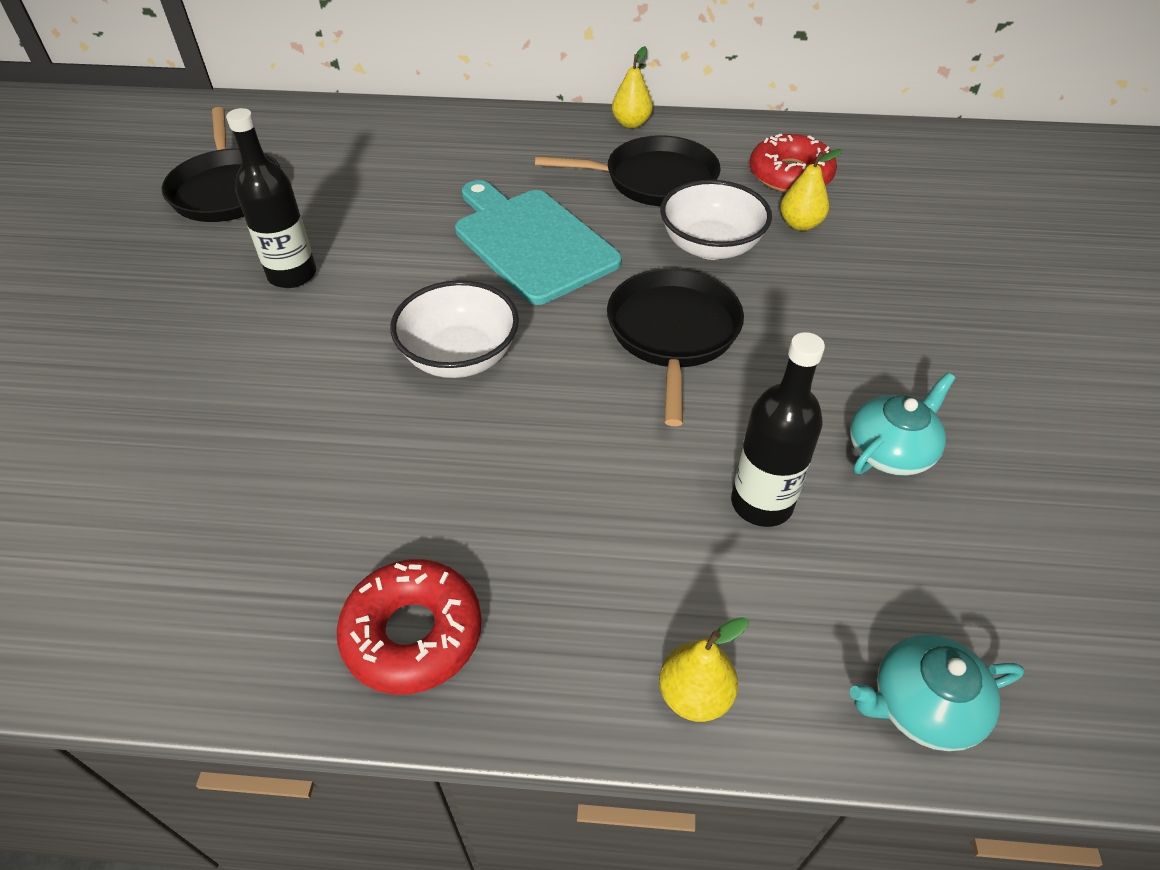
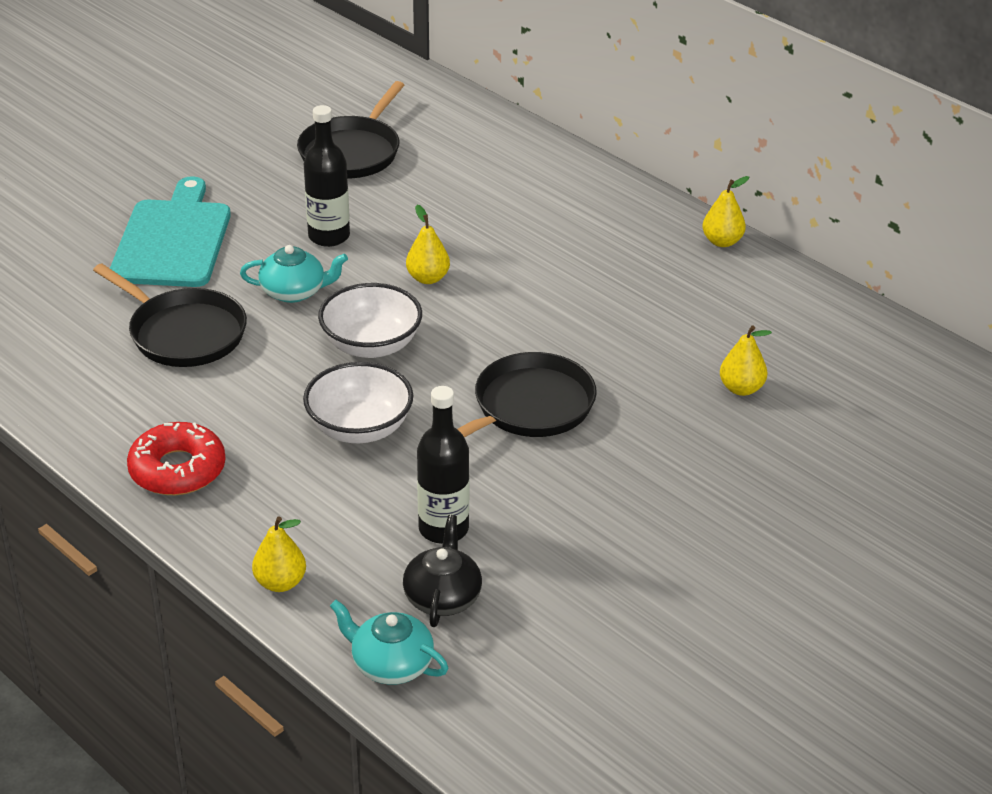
camera: 40 degrees right, 10 degrees down
turquoise cutting board [455,180,622,305] -> turquoise cutting board moved to [110,176,231,287]
black pan [535,135,721,206] -> black pan moved to [93,263,247,367]
white bowl [660,180,772,260] -> white bowl moved to [303,362,413,443]
red donut [750,134,837,193] -> none
turquoise teapot [850,372,955,476] -> turquoise teapot moved to [240,245,348,303]
none -> black teapot [403,515,482,627]
none -> yellow pear [406,205,450,284]

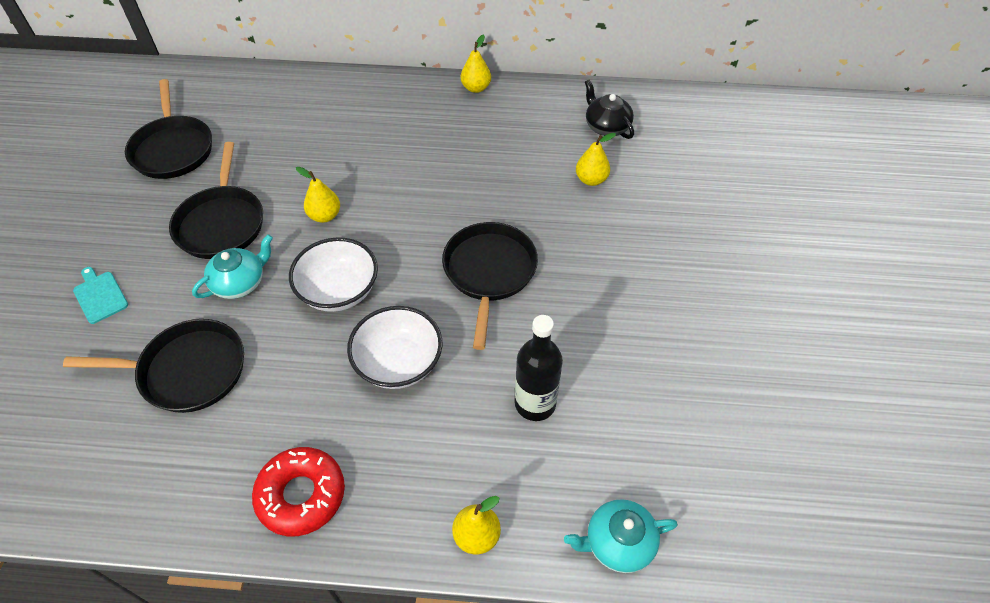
camera: 40 degrees left, 15 degrees up
turquoise cutting board [110,176,231,287] -> turquoise cutting board [73,267,128,324], size x0.44
black bottle [304,105,350,247] -> black pan [169,142,263,259]
black teapot [403,515,482,627] -> black teapot moved to [585,80,634,139]

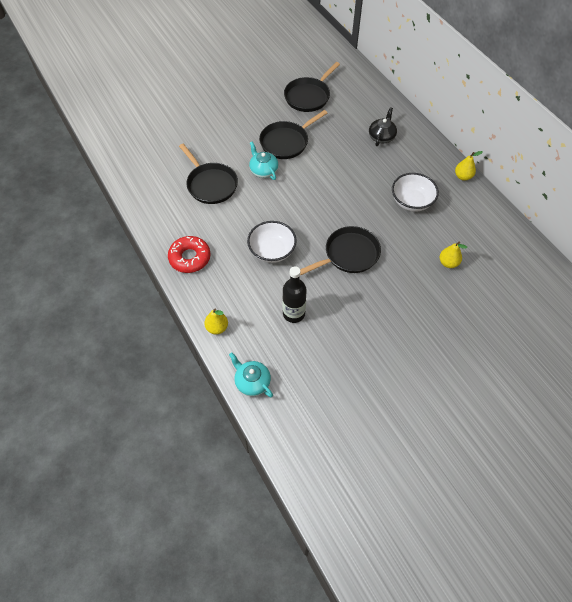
camera: 55 degrees right, 5 degrees up
turquoise cutting board [73,267,128,324] -> none
turquoise teapot [192,234,273,299] -> turquoise teapot turned 135 degrees counterclockwise [249,141,278,180]
white bowl [289,237,378,312] -> white bowl moved to [392,173,439,212]
yellow pear [296,167,340,223] -> none
black teapot [585,80,634,139] -> black teapot moved to [369,107,397,146]

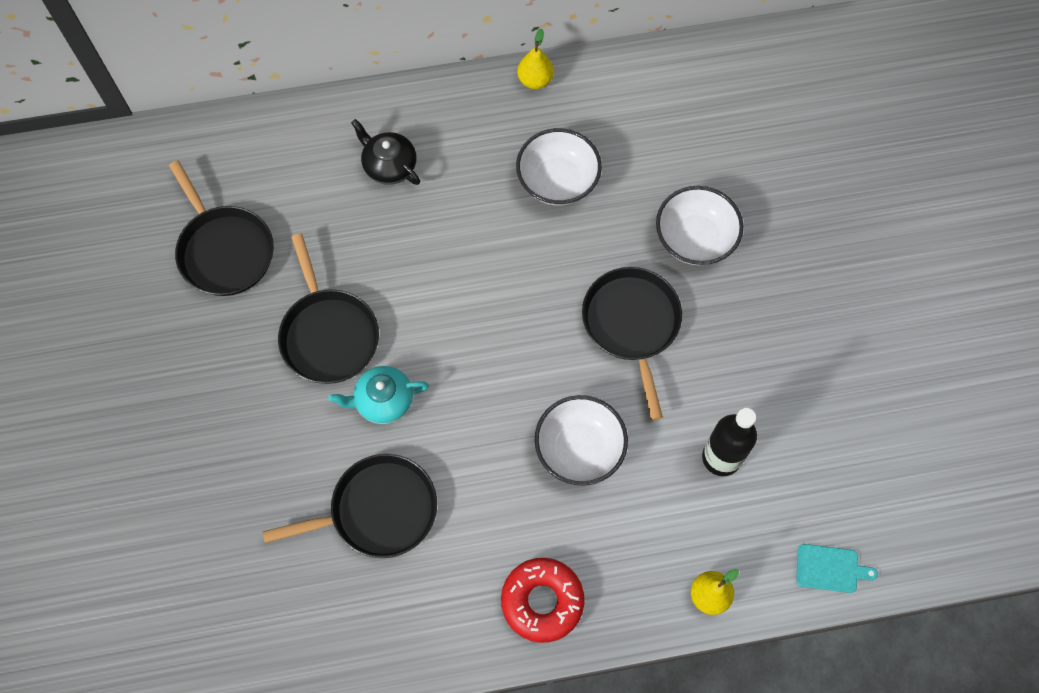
camera: 70 degrees left, 10 degrees up
turquoise teapot [229,352,273,397] -> turquoise cutting board [796,544,878,593]
yellow pear [440,242,467,268] -> none
none -> white bowl [656,186,743,265]

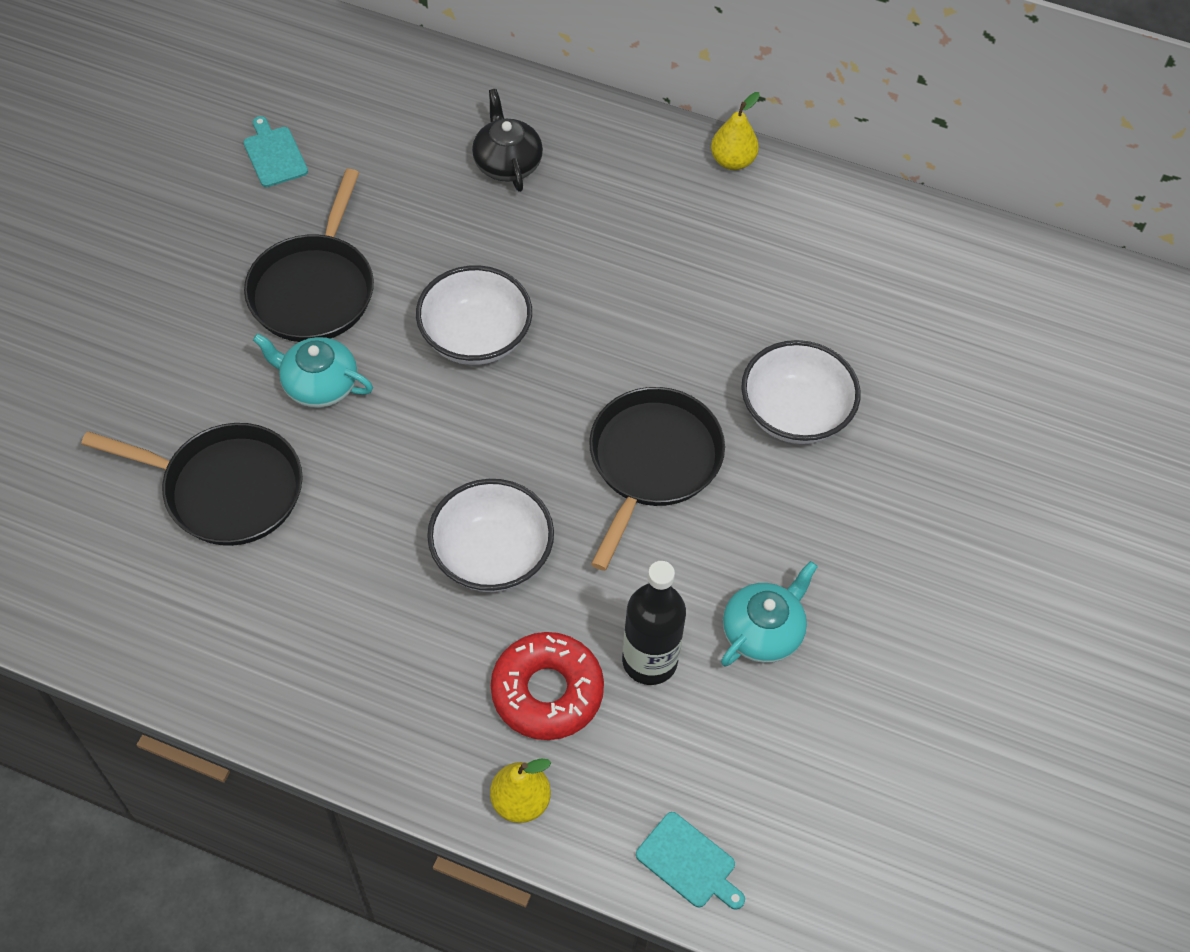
camera: 30 degrees right, 10 degrees down
black pan [169,160,274,296] -> turquoise cutting board [243,116,308,187]
red donut [501,558,585,643] -> red donut moved to [491,632,604,740]
white bowl [516,128,602,206] -> white bowl moved to [416,265,532,365]
none -> turquoise teapot [721,561,818,667]

